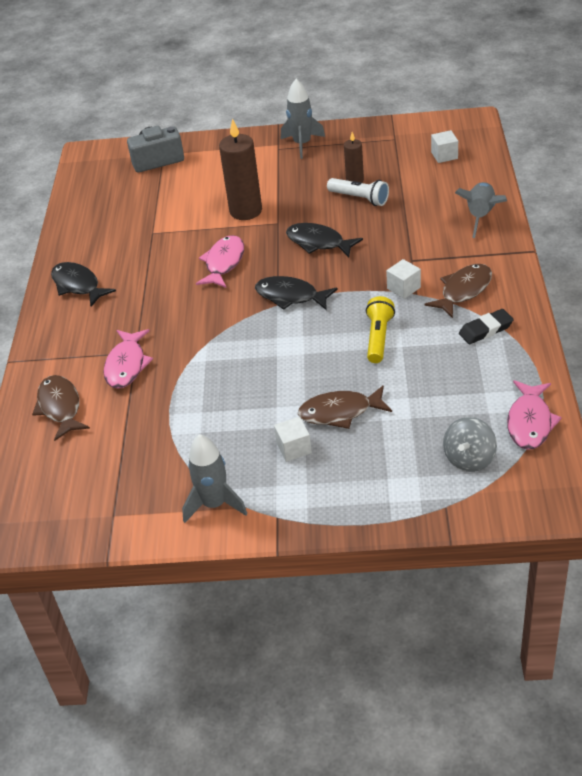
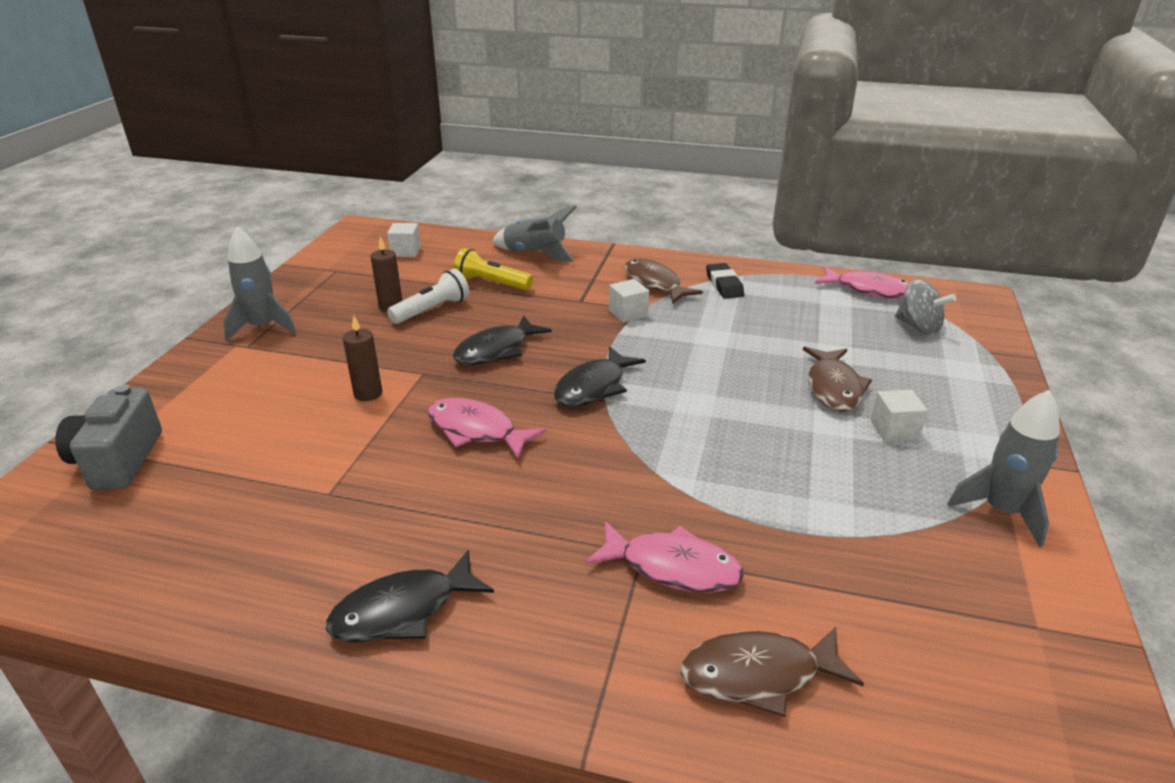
camera: 80 degrees left, 10 degrees down
brown candle [219,119,262,220] -> brown candle [343,316,382,401], size x0.55
yellow flashlight [366,296,395,363] -> yellow flashlight moved to [454,248,533,290]

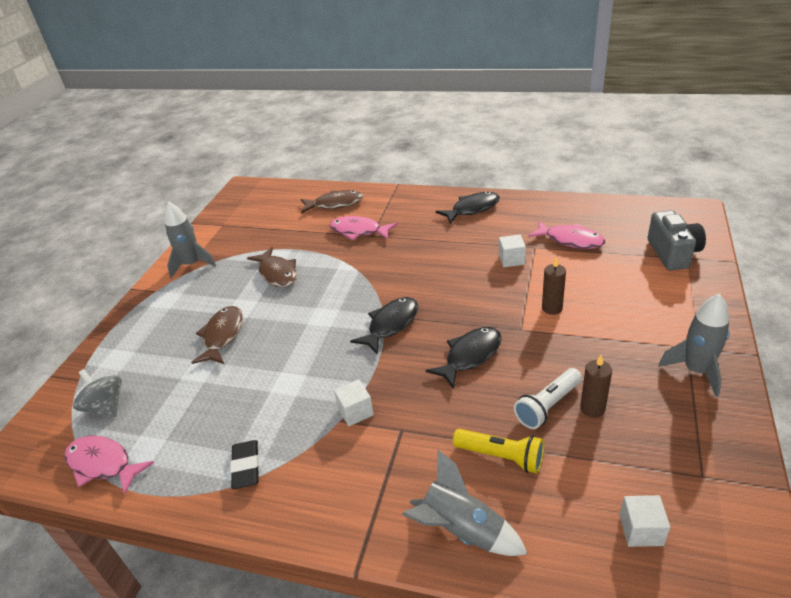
camera: 175 degrees left, 5 degrees up
pink fish [428,398,546,459] -> pink fish moved to [528,221,605,249]
brown fish [624,259,703,304] -> brown fish moved to [247,247,297,287]
white cube [871,390,928,442] -> white cube moved to [499,235,526,267]

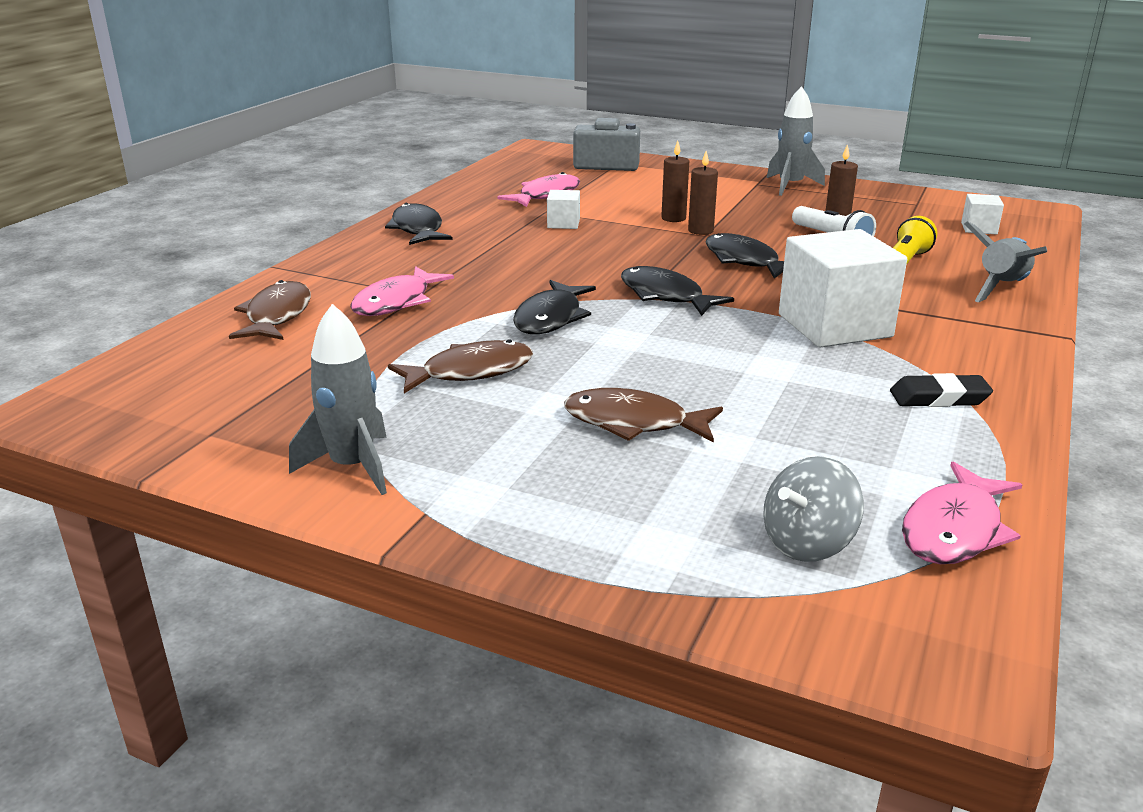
camera: 85 degrees left, 10 degrees down
white cube [334,379,374,426] -> white cube [779,229,907,347], size x2.19
none -> black fish [513,280,596,334]
none -> brown candle [688,151,718,235]

